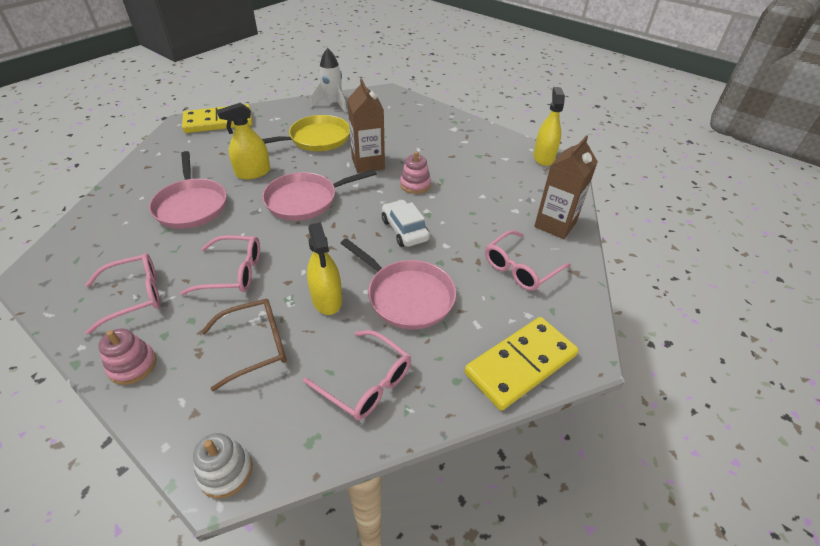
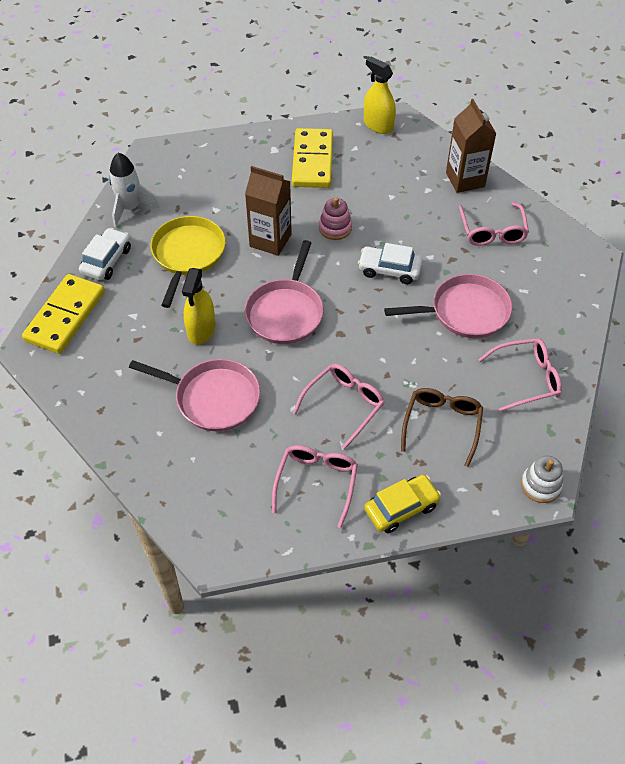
camera: 50 degrees left, 10 degrees up
pink stacking toy [98,328,156,385] -> yellow car [364,475,441,533]
yellow spray bottle [307,222,342,315] -> none
yellow domino [465,317,579,411] -> yellow domino moved to [292,128,333,188]
none -> white car [79,228,131,280]

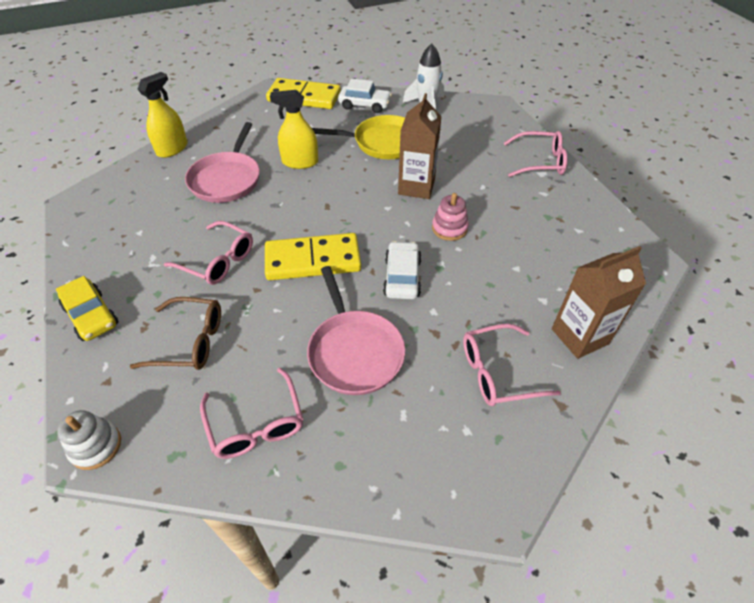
camera: 80 degrees right, 5 degrees down
pink pan [245,240,324,344] -> none
pink glasses [272,445,358,528] -> pink glasses moved to [504,131,567,177]
yellow domino [292,128,333,188] -> yellow domino moved to [265,233,361,280]
yellow spray bottle [364,56,396,134] -> yellow spray bottle moved to [138,72,187,158]

